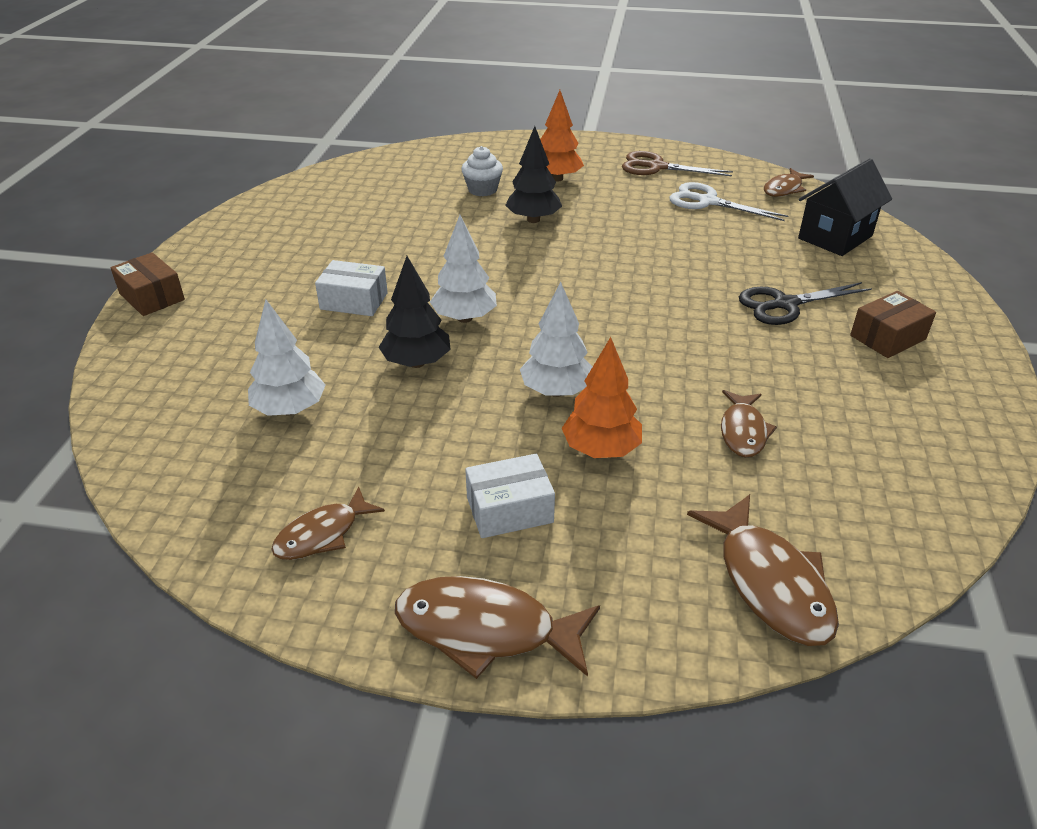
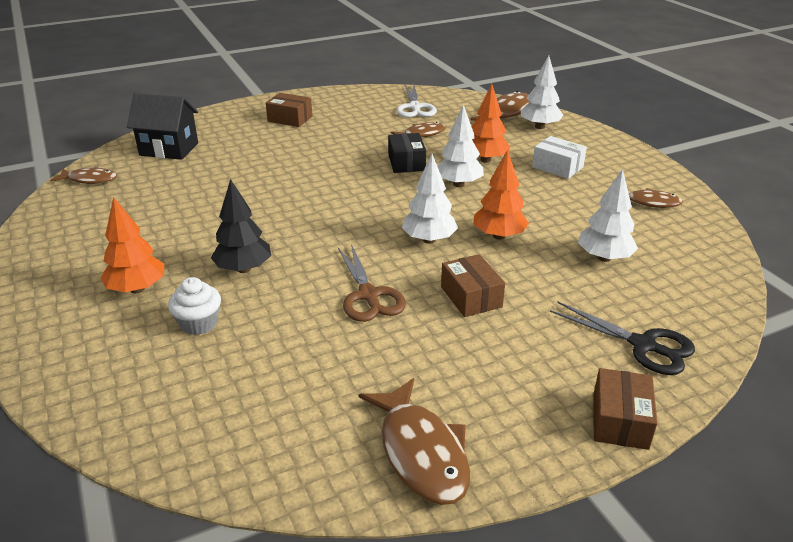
camera: 125 degrees left, 5 degrees down
white box [315,260,388,316] -> brown box [441,254,505,317]
black tree [378,256,451,368] -> orange tree [473,150,529,240]
brown fish [395,576,600,679] -> brown fish moved to [358,378,470,505]
brown scissors [622,151,733,176] -> brown scissors moved to [338,244,406,322]
white scissors [669,182,788,221] -> white scissors moved to [396,85,437,118]
black scissors [739,282,872,325] -> black scissors moved to [550,301,695,375]
none -> black box [388,133,426,173]
none -> white tree [521,55,563,129]

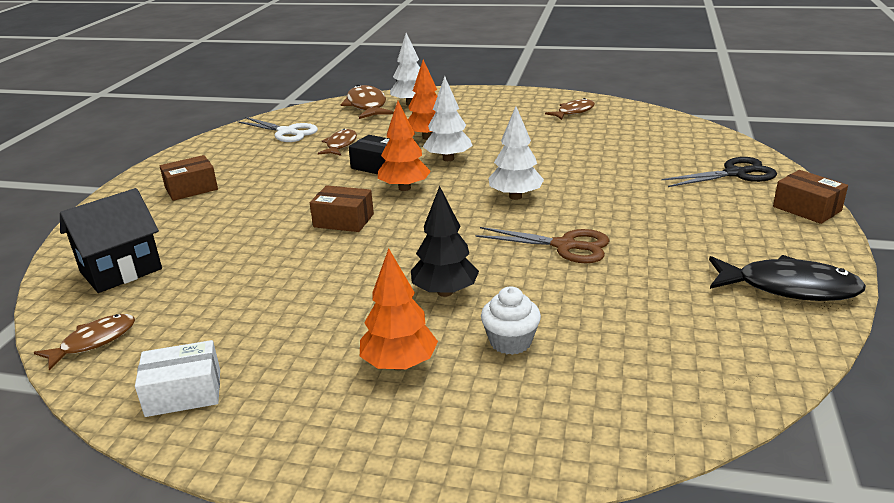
camera: 50 degrees left, 5 degrees down
brown fish [358,378,470,505] -> black fish [709,255,866,301]
brown box [441,254,505,317] -> brown box moved to [310,185,374,232]
orange tree [473,150,529,240] -> orange tree moved to [378,101,431,191]
white box [532,136,587,179] -> white box moved to [135,340,220,417]
white tree [578,169,638,262] -> none

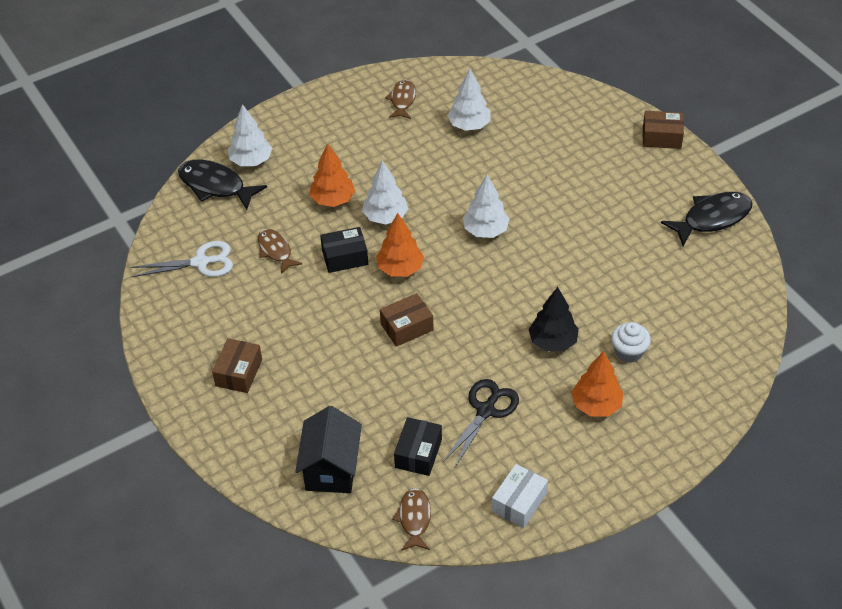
camera: 45 degrees left, 20 degrees up
brown fish [341,85,394,119] -> black fish [178,160,267,210]
brown scissors [476,227,610,263] -> none
black scissors [662,157,777,187] -> black scissors moved to [443,379,519,467]
none -> black box [394,417,442,476]
none -> white tree [447,69,491,131]

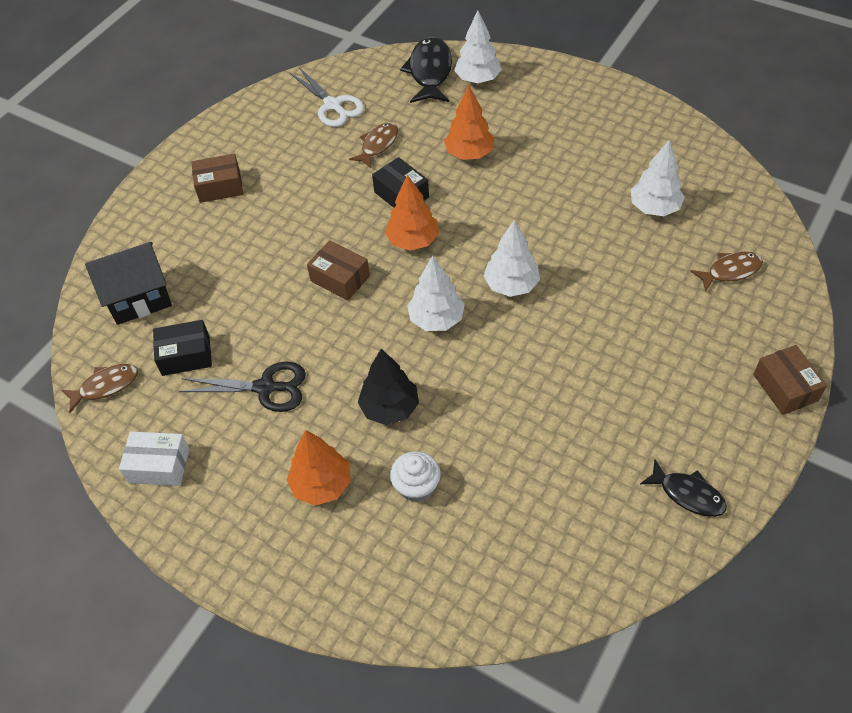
camera: 65 degrees right, 5 degrees up
white tree [362,160,408,224] -> white tree moved to [407,255,465,331]
brown fish [385,79,416,119] -> brown fish moved to [690,252,763,292]
black fish [661,192,753,246] -> black fish [640,459,727,517], size x0.63

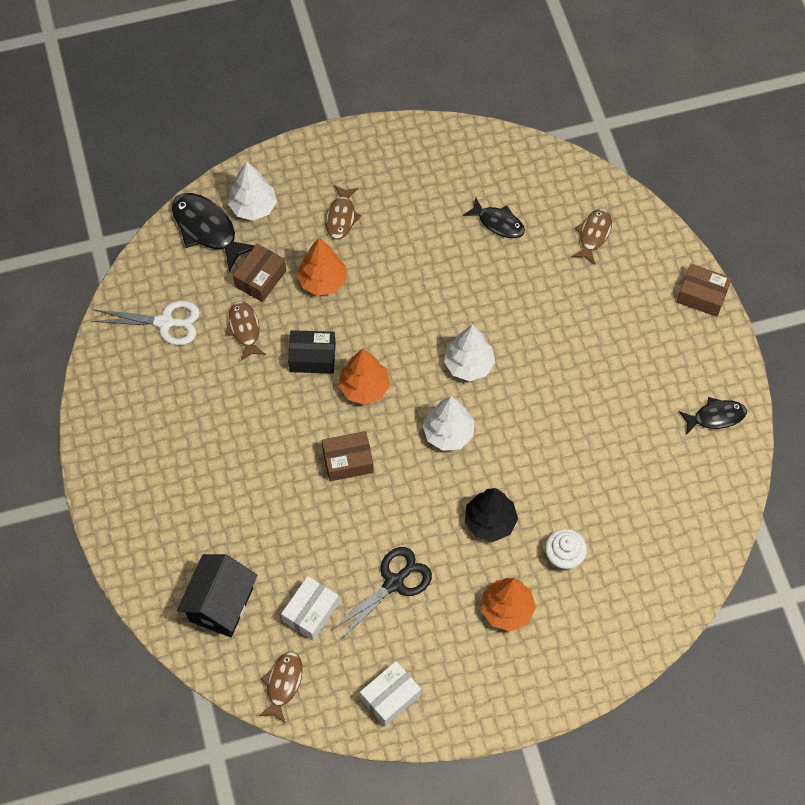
camera: 50 degrees left, 10 degrees up
black box [153,320,212,376] -> white box [281,576,339,641]
brown box [191,154,243,203] -> brown box moved to [233,244,286,302]
white tree [631,140,685,216] -> black fish [463,198,525,238]
none -> brown fish [326,185,361,240]

